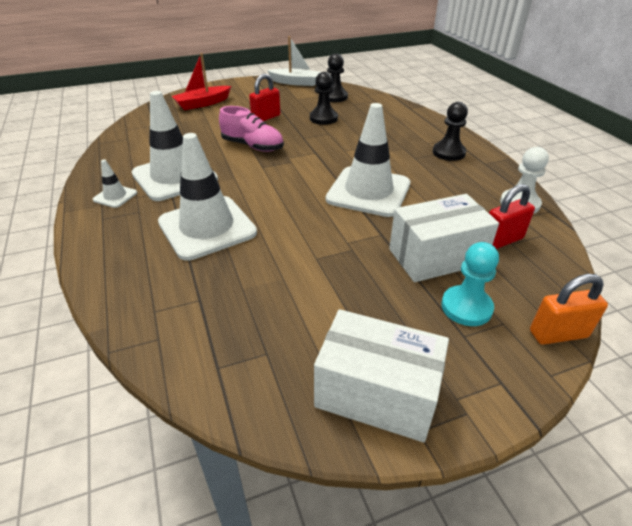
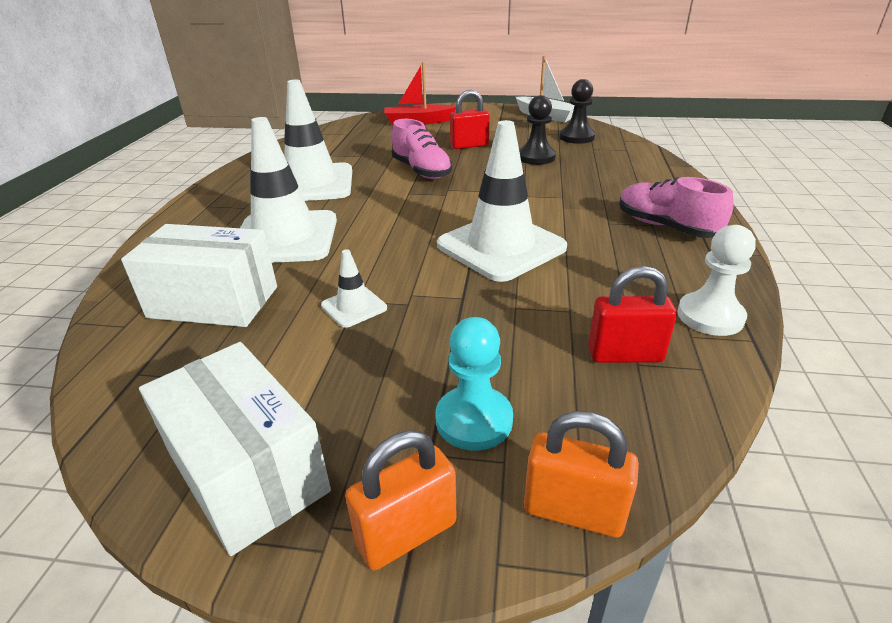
camera: 30 degrees right, 5 degrees down
white traffic cone [93,159,137,208] -> white traffic cone moved to [321,249,387,328]
white box [389,194,499,282] -> white box moved to [121,224,277,327]
black pawn [433,102,468,161] -> pink shoe [619,177,734,238]
none -> orange padlock [345,430,456,571]

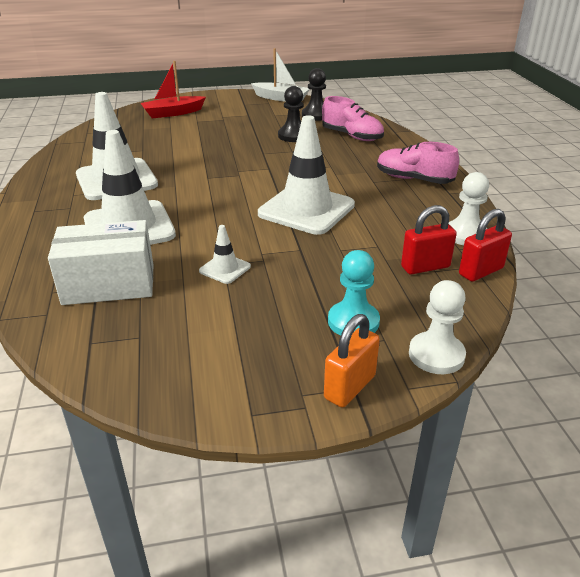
camera: 20 degrees left, 0 degrees up
white box [139,342,331,556] -> none
pink shoe [392,119,452,179] -> pink shoe moved to [322,96,384,141]
red padlock [450,90,490,149] -> red padlock moved to [459,209,512,282]
orange padlock [524,411,639,538] -> white pawn [409,280,466,374]

